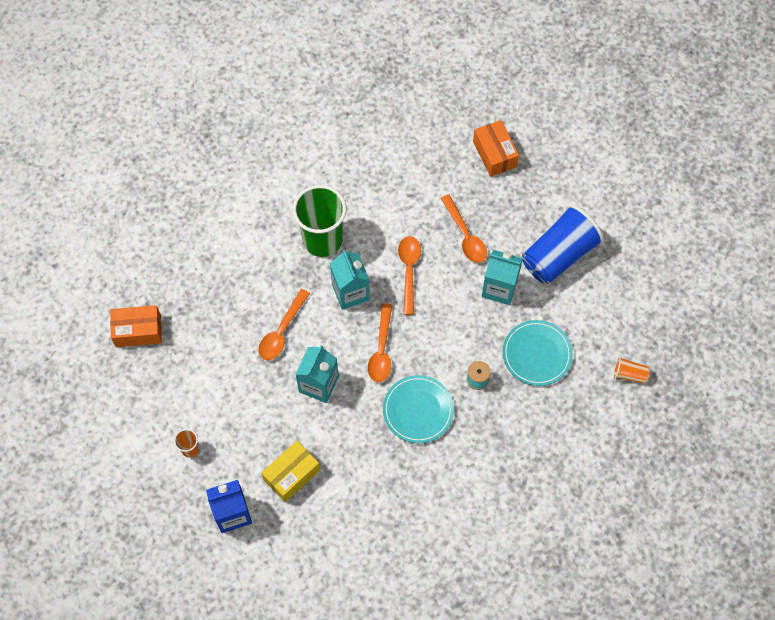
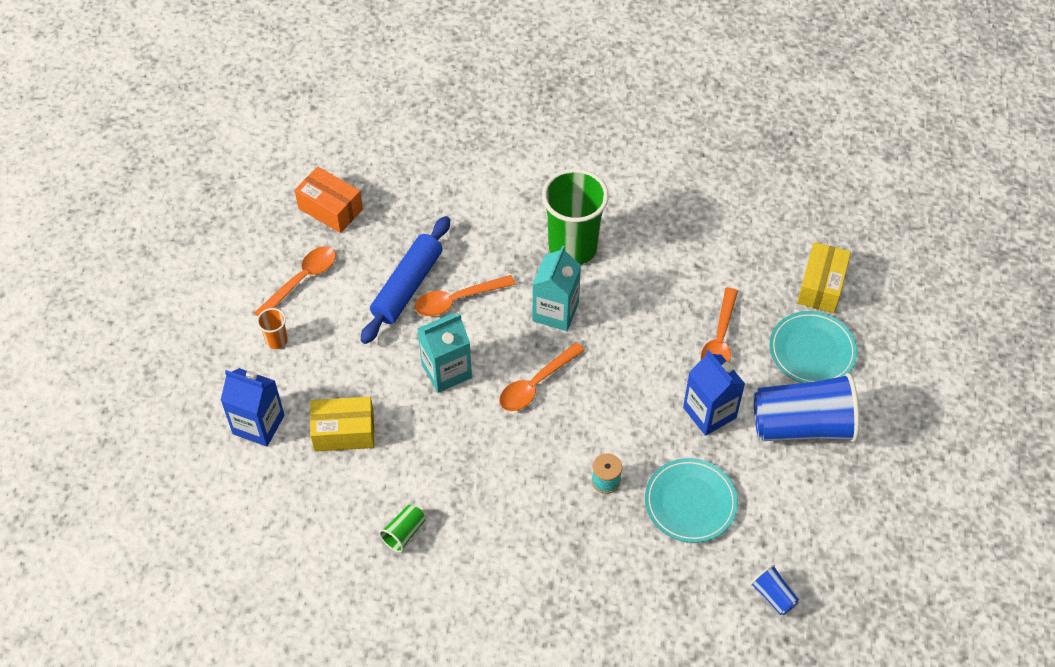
camera: 40 degrees right, 10 degrees down
turquoise plate [383,375,454,443] -> turquoise plate moved to [770,311,857,383]
orange spoon [398,236,421,315] -> orange spoon moved to [254,246,336,316]
orange box [473,120,519,177] -> yellow box [797,242,851,313]
turquoise carton [482,250,523,305] -> blue carton [683,350,745,436]
orange cup [613,357,650,384] -> blue cup [750,565,799,615]
none -> blue rolling pin [361,216,450,344]
none -> green cup [379,505,425,552]

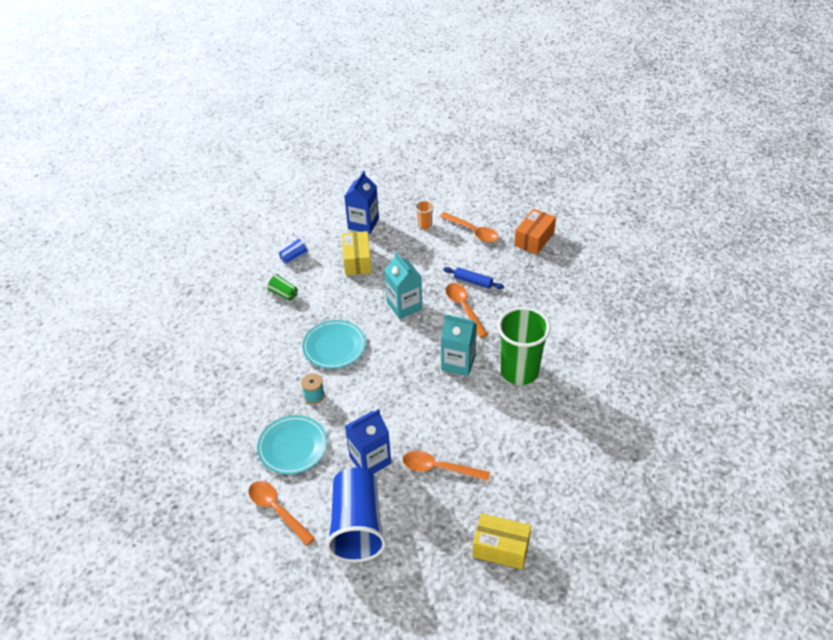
camera: 90 degrees right, 10 degrees down
blue rolling pin [361,216,450,344] -> blue rolling pin [443,267,504,289], size x0.55
orange spoon [499,342,585,411] -> orange spoon moved to [248,481,315,546]
blue cup [750,565,799,615] -> blue cup moved to [279,237,309,264]
turquoise plate [770,311,857,383] -> turquoise plate moved to [302,320,366,369]

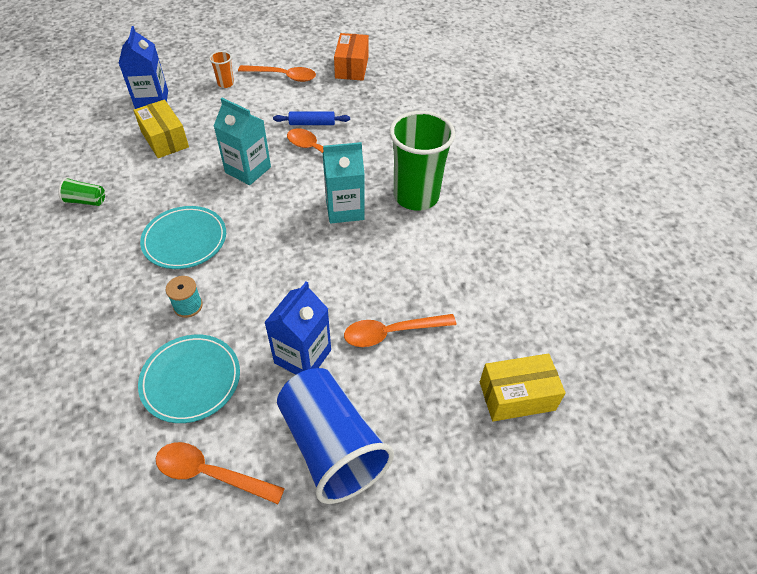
camera: 30 degrees left, 5 degrees up
blue cup [279,237,309,264] -> none

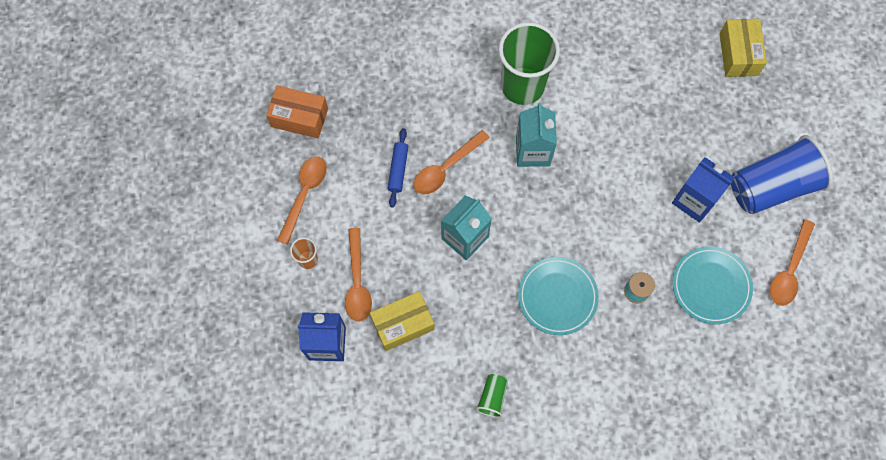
camera: 80 degrees left, 20 degrees up
orange spoon [344,314,456,347] -> orange spoon moved to [345,228,372,322]

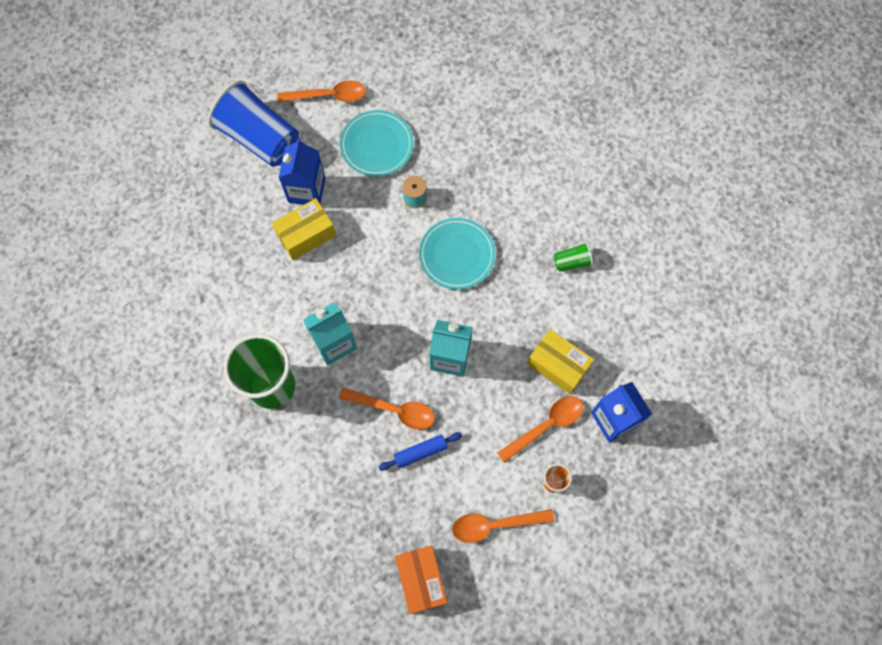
camera: 120 degrees left, 0 degrees up
yellow box [720,19,767,77] -> yellow box moved to [272,198,336,260]

